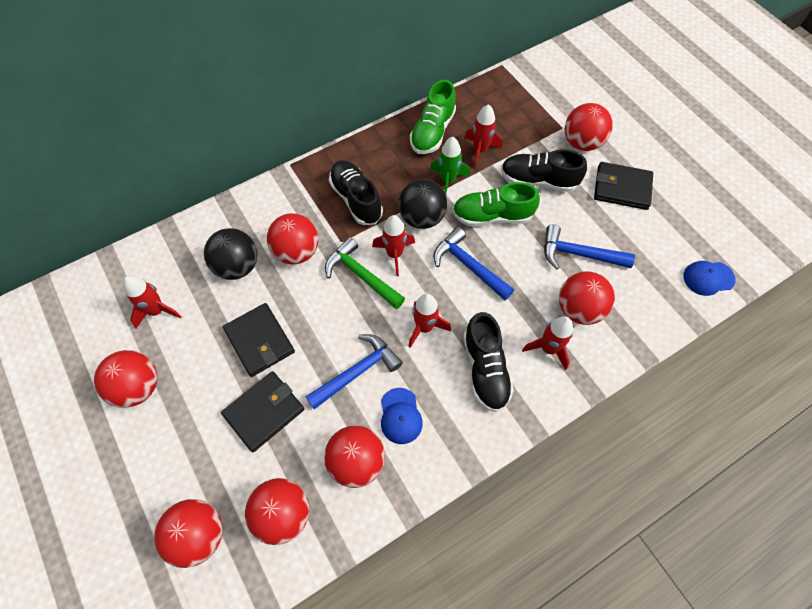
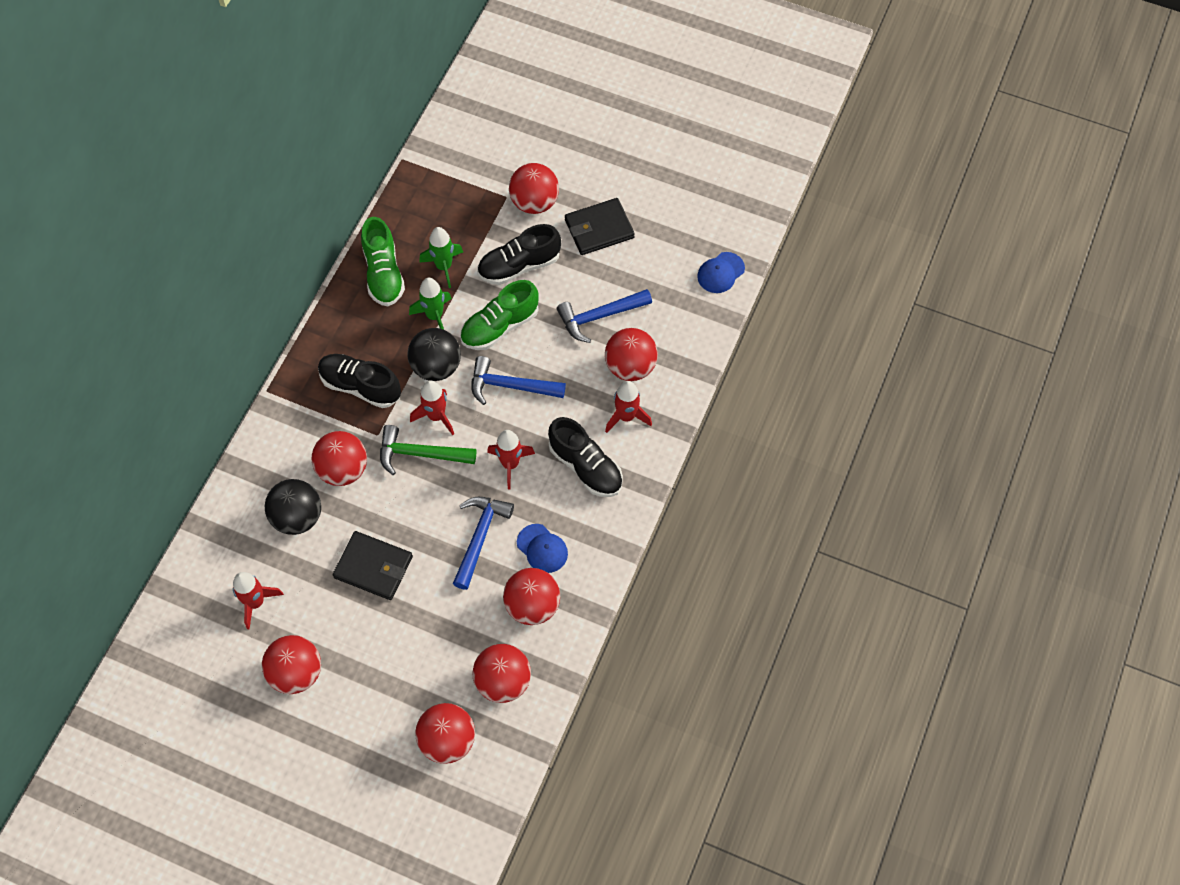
camera: 35 degrees left, 0 degrees up
black wallet [221,371,304,452] -> none
red rocket [464,104,503,168] -> green rocket [419,227,463,288]

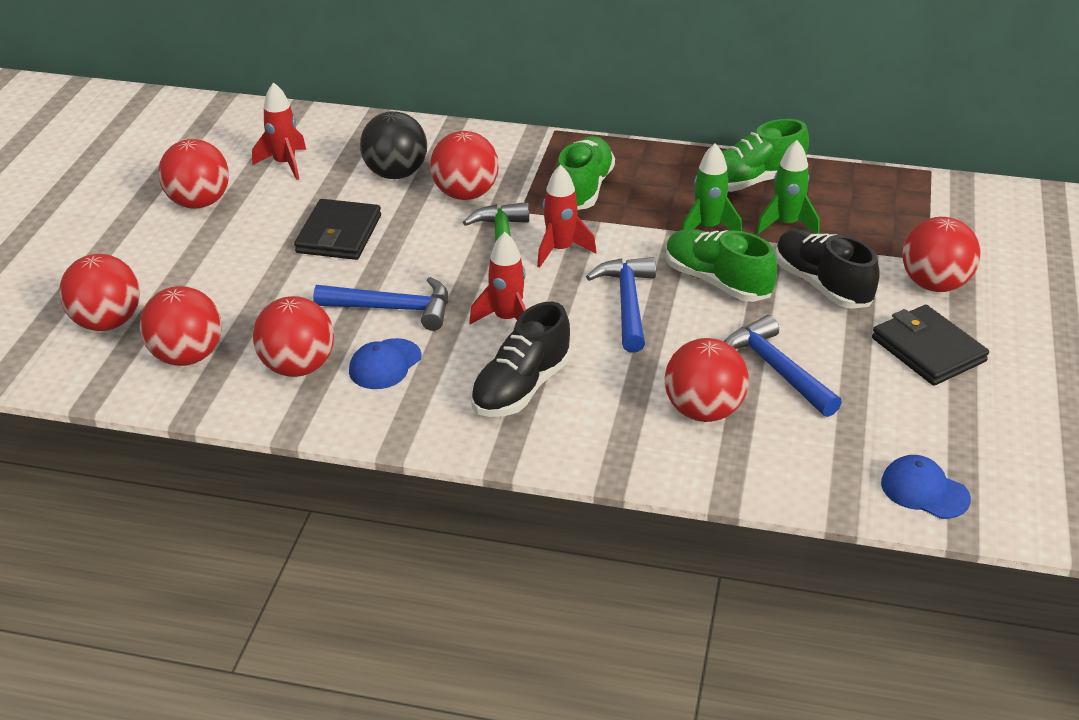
camera: 80 degrees right, 25 degrees down
black shoe [318,354,401,408] -> green shoe [556,136,615,210]
black ball [407,328,461,381] -> none
red rocket [605,381,652,433] -> none

